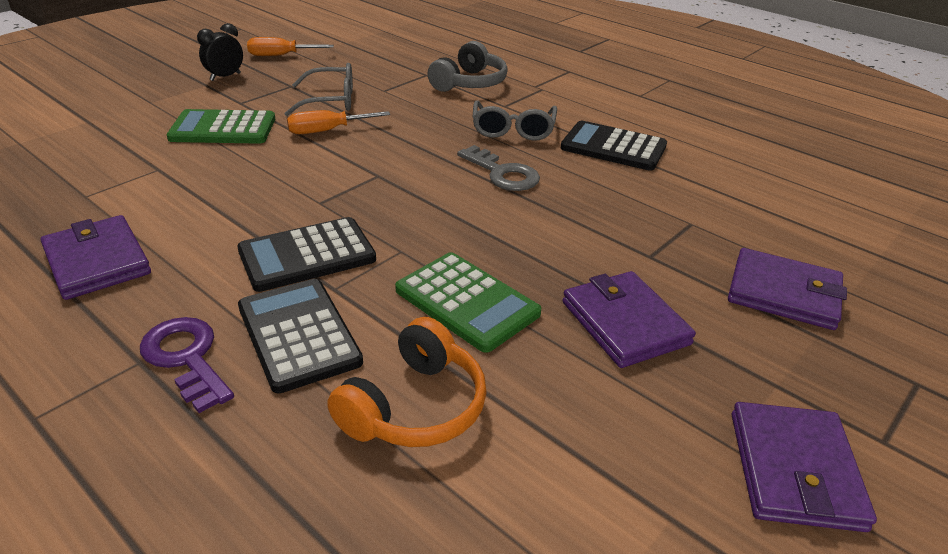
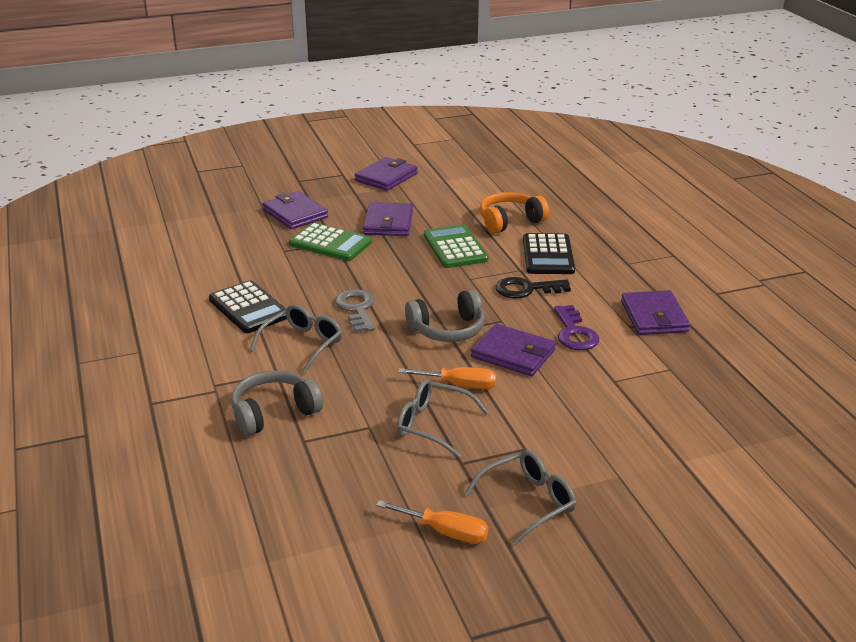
camera: 150 degrees left, 5 degrees down
purple key [140,317,234,413] -> purple key moved to [554,305,599,350]
green calculator [167,109,275,144] -> green calculator moved to [289,223,372,261]
black clock [197,23,243,81] -> grey glasses [464,450,576,545]
black calculator [237,217,376,292] -> black key [496,277,571,298]
none -> grey headphones [405,289,485,342]
none -> purple wallet [471,324,556,376]

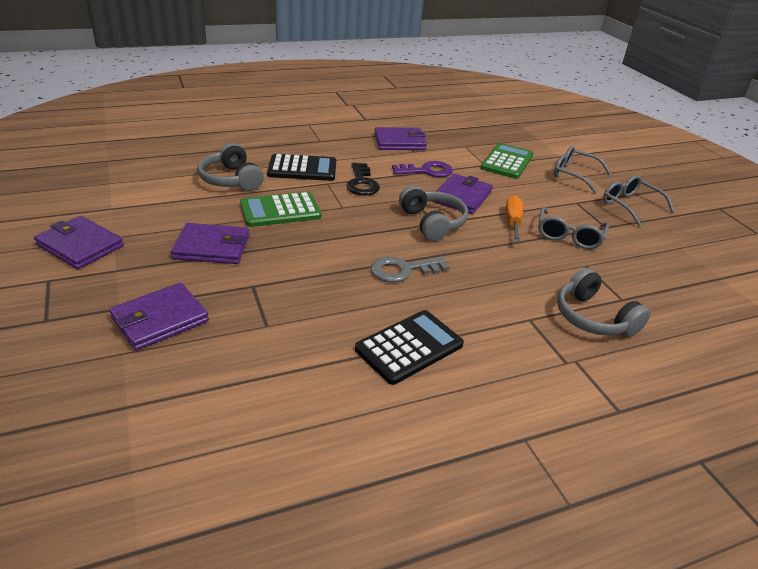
camera: 95 degrees left, 5 degrees up
grey glasses [250,304,342,373] -> grey glasses moved to [554,146,611,193]
green calculator [289,223,372,261] -> green calculator moved to [480,143,533,179]
orange screwdriver [376,500,488,544] -> none
orange headphones [479,192,549,234] -> grey headphones [197,143,264,191]

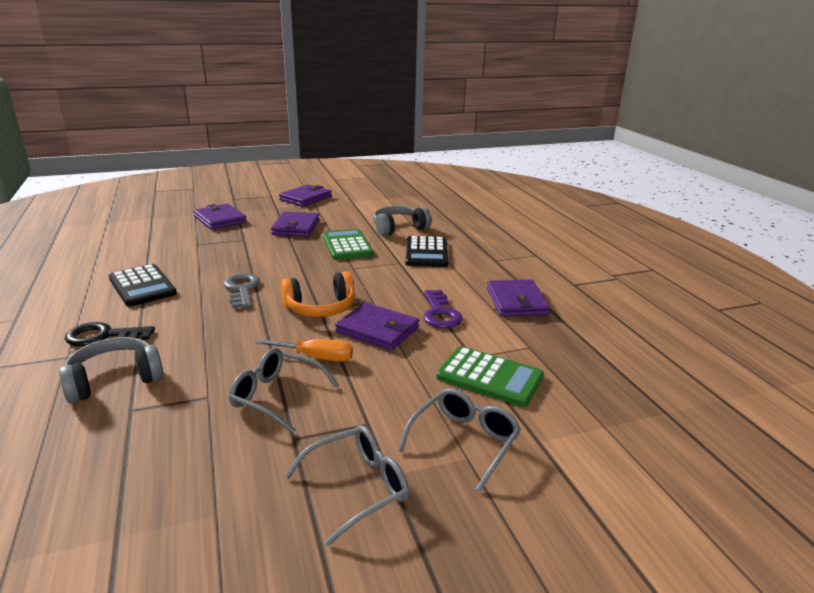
camera: 95 degrees right, 10 degrees down
black key [346,163,380,196] -> black key moved to [65,322,155,346]
grey headphones [399,186,468,241] -> orange headphones [281,271,355,317]

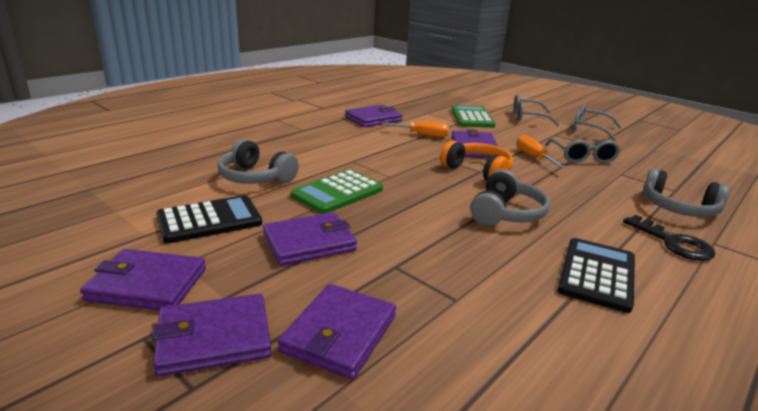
camera: 120 degrees left, 0 degrees up
grey key [223,273,260,308] -> grey headphones [470,169,550,226]
black calculator [405,236,448,267] -> black calculator moved to [156,195,262,244]
purple key [423,290,463,328] -> orange screwdriver [382,121,449,137]
none -> purple wallet [152,294,272,377]

